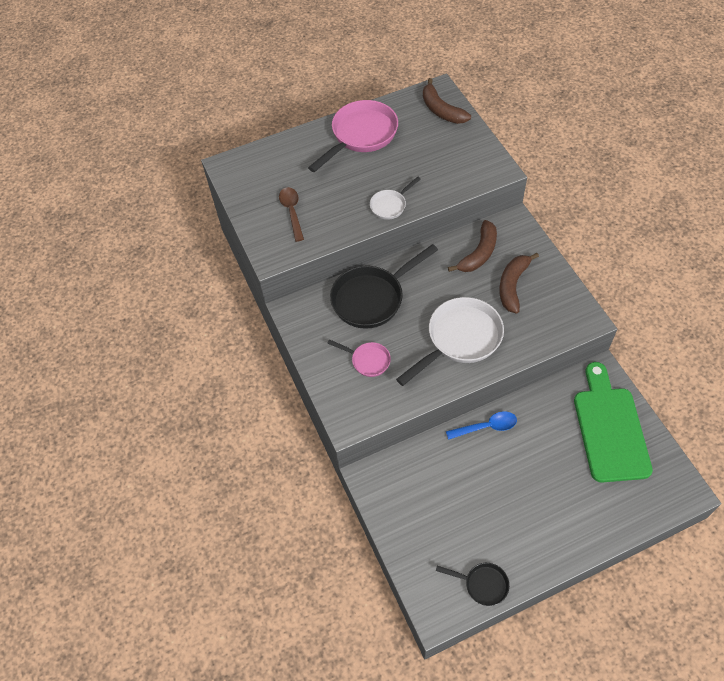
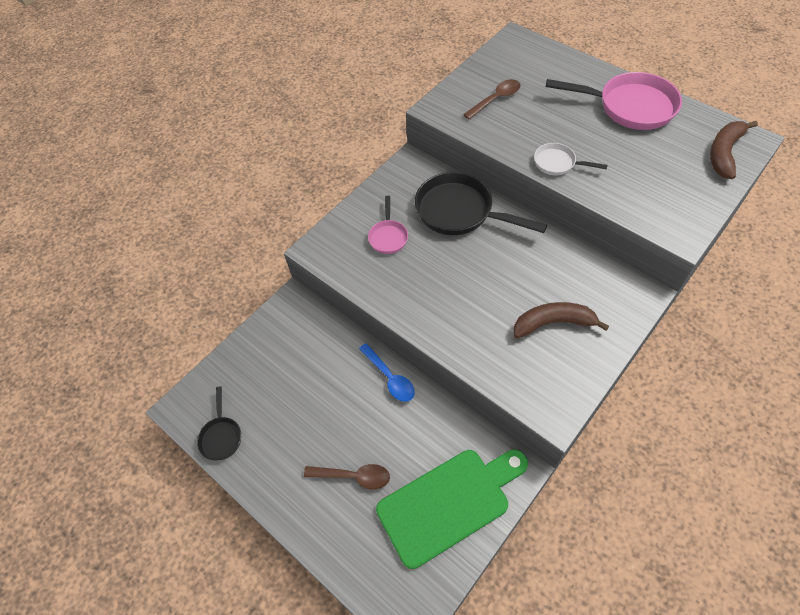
camera: 65 degrees right, 0 degrees up
white pan [396,297,504,386] -> none
brown banana [448,220,497,272] -> none
none -> brown spoon [304,464,390,489]

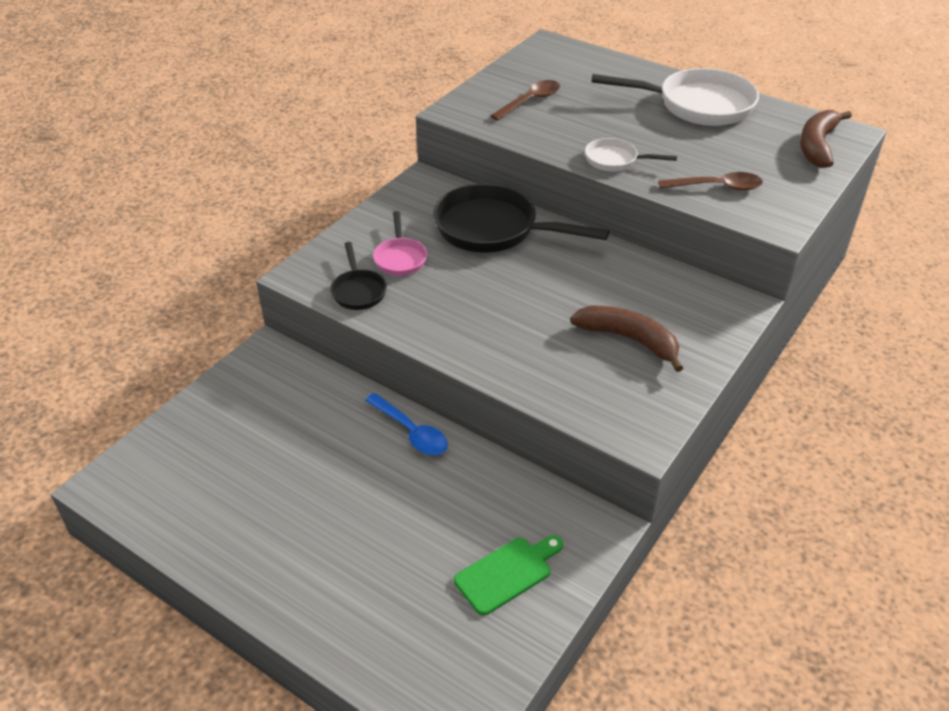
camera: 10 degrees left, 15 degrees down
black pan [197,387,241,460] -> black pan moved to [330,242,387,310]
brown spoon [304,464,390,489] -> brown spoon moved to [658,172,763,191]
green cutting board [376,449,528,569] -> green cutting board [454,535,563,615], size x0.52
brown banana [514,302,609,338] -> brown banana turned 45 degrees clockwise [570,306,683,372]
pink pan [546,72,682,130] -> white pan [592,68,759,126]

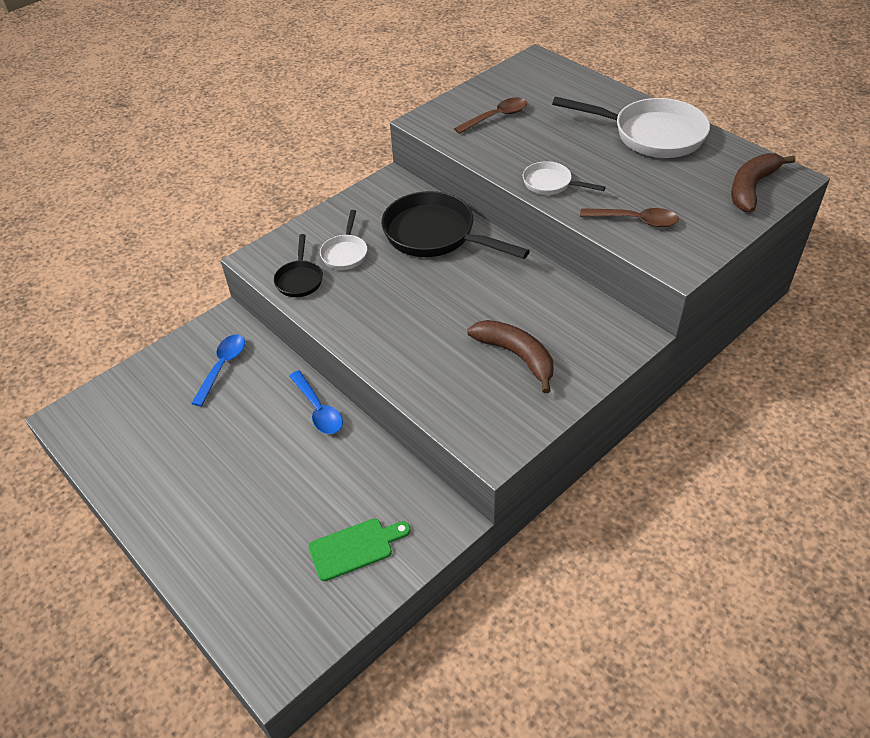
camera: 15 degrees right, 5 degrees up
pink pan [373,211,427,276] -> white pan [320,210,368,270]
none -> blue spoon [191,334,245,407]

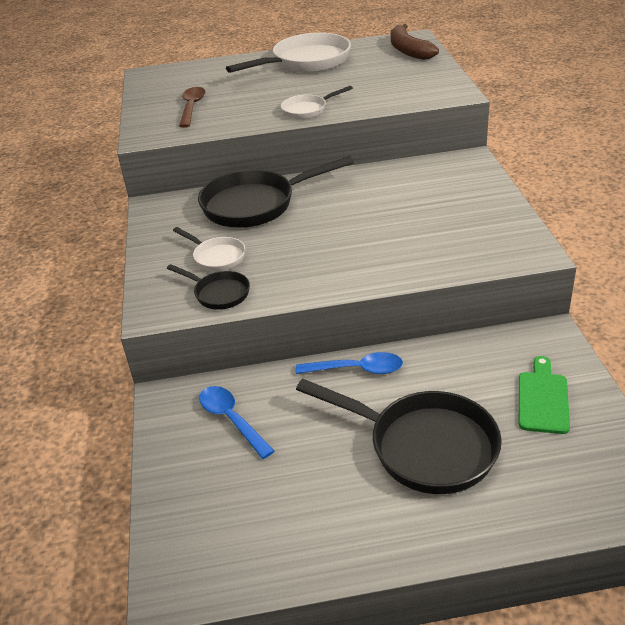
camera: 55 degrees left, 10 degrees down
brown banana [467,320,553,393] -> none
brown spoon [580,208,679,227] -> none
none -> black pan [296,379,502,494]

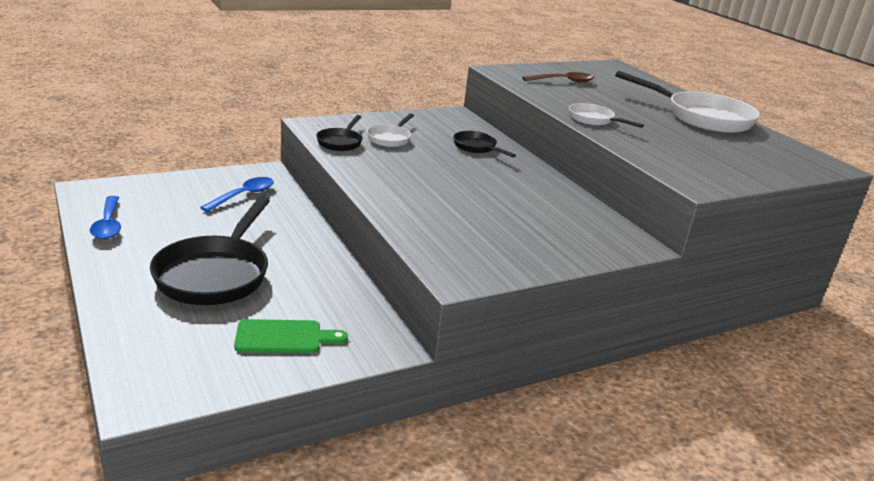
camera: 65 degrees right, 10 degrees down
black pan [198,156,354,228] -> black pan [453,131,516,157], size x0.51
blue spoon [296,352,403,374] -> blue spoon moved to [90,196,121,239]
brown banana [391,24,439,60] -> none

